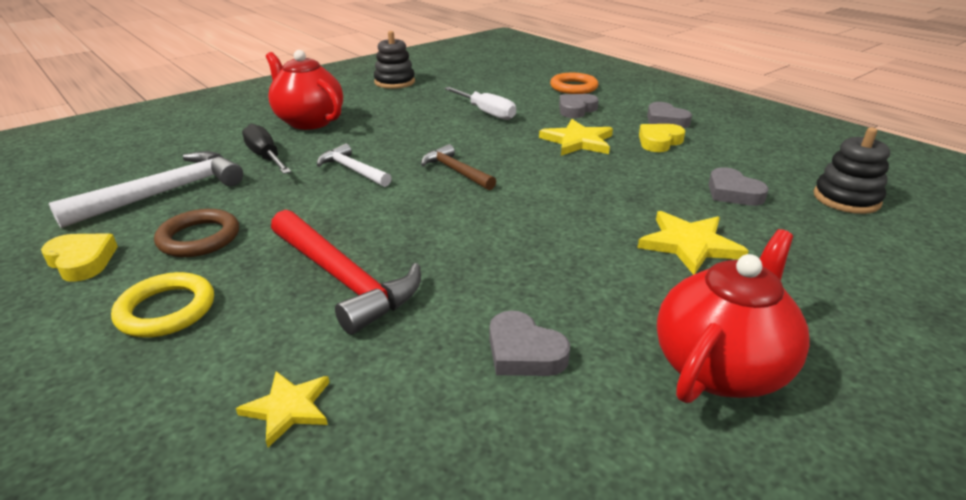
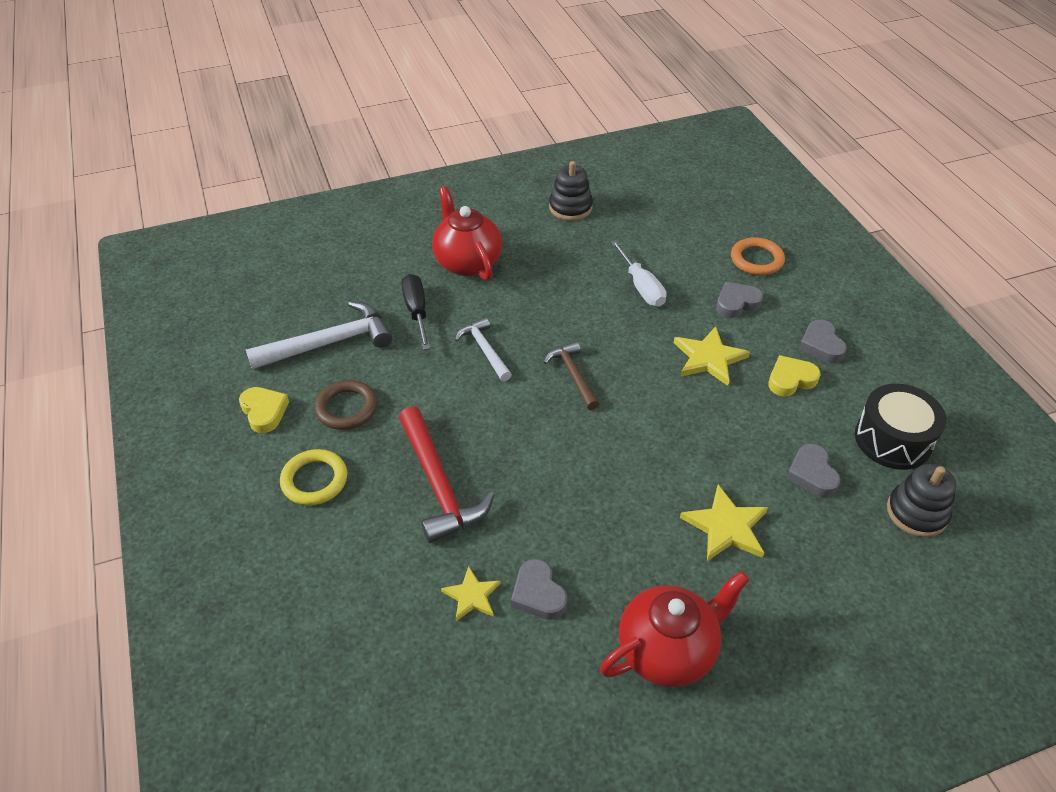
camera: 20 degrees right, 15 degrees up
yellow star [236,371,329,447] -> yellow star moved to [441,566,501,621]
none -> black drum [855,384,946,470]

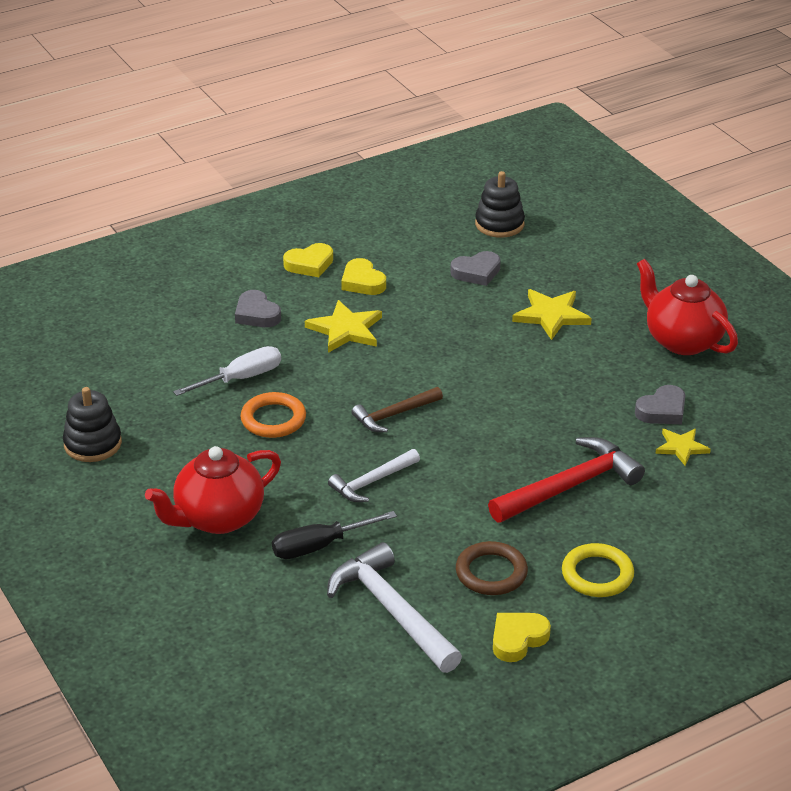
camera: 100 degrees left, 10 degrees down
orange ring [731,237,785,275] -> orange ring moved to [240,392,306,438]
grey heart [799,320,847,363] -> yellow heart [283,243,333,277]
black drum [855,384,946,470] -> none

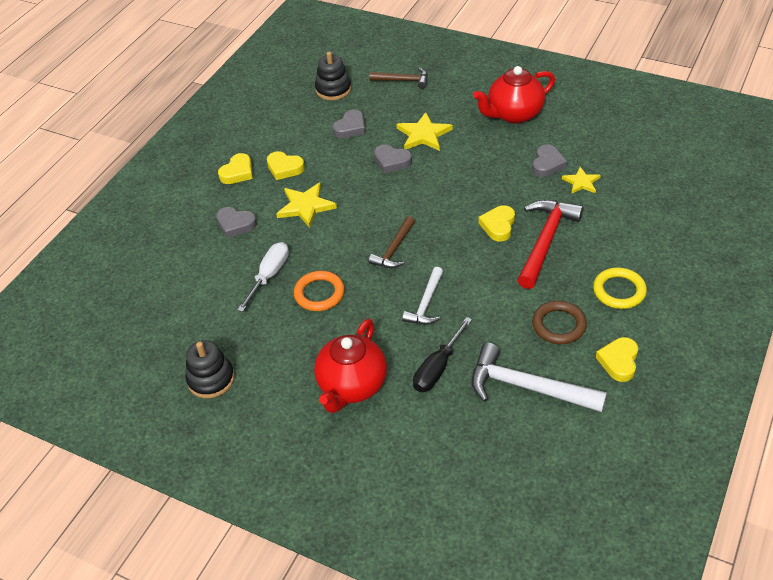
camera: 30 degrees left, 10 degrees up
red teapot [637,259,738,355] -> red teapot turned 45 degrees counterclockwise [473,66,555,124]
none -> brown hammer [370,68,428,89]
none -> grey heart [374,144,412,173]
none -> yellow heart [479,205,515,241]

